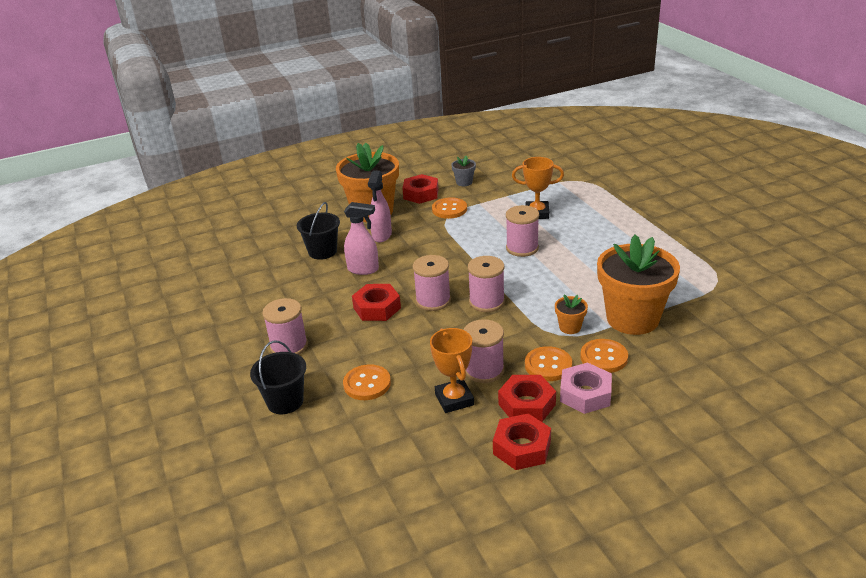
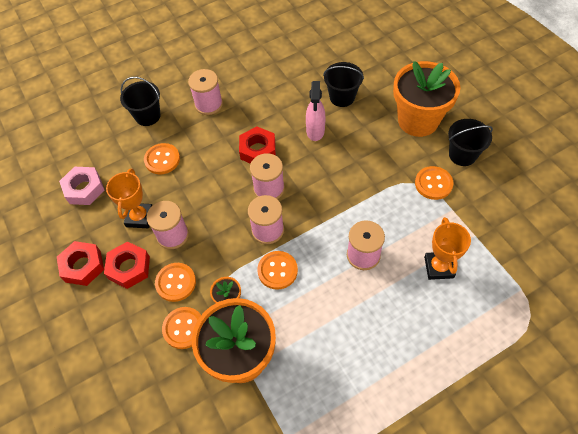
camera: 85 degrees right, 25 degrees up
pink spray bottle [368,171,392,242] -> none
red nut [402,174,439,204] -> black bucket [448,119,493,166]
orange trophy [430,328,474,413] -> orange trophy turned 60 degrees counterclockwise [106,168,153,228]
grey flower pot [451,156,476,186] -> none
pink nut [560,362,612,414] -> pink nut moved to [59,167,105,205]
none -> orange button [257,251,298,290]

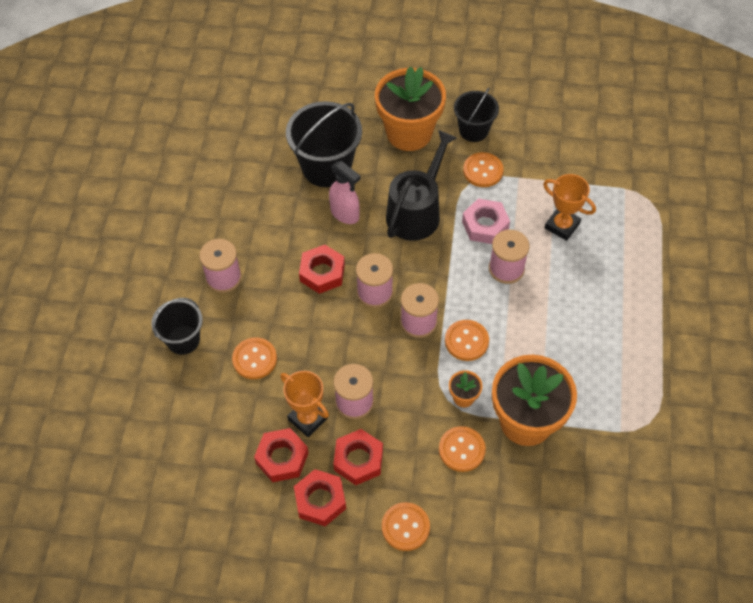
camera: 55 degrees left, 0 degrees up
pink nut [59,167,105,205] -> pink nut moved to [462,198,510,244]
orange button [155,263,196,302] -> orange button moved to [382,502,430,551]
black bucket [323,62,364,107] -> black bucket [286,101,362,187], size x1.63
none -> red nut [254,428,308,482]
none -> black watering can [386,130,457,241]

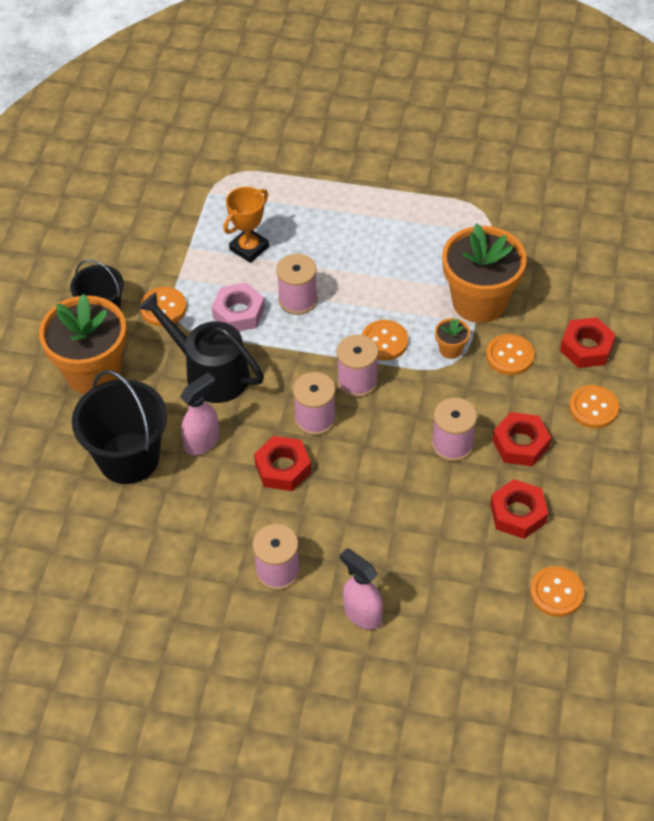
camera: 85 degrees left, 5 degrees down
black bucket [151,298,203,355] -> pink spray bottle [340,548,383,630]
orange button [232,338,277,379] -> orange button moved to [530,566,584,617]
orange trophy [280,371,329,437] -> none
red nut [294,469,346,526] -> red nut moved to [560,317,616,368]

